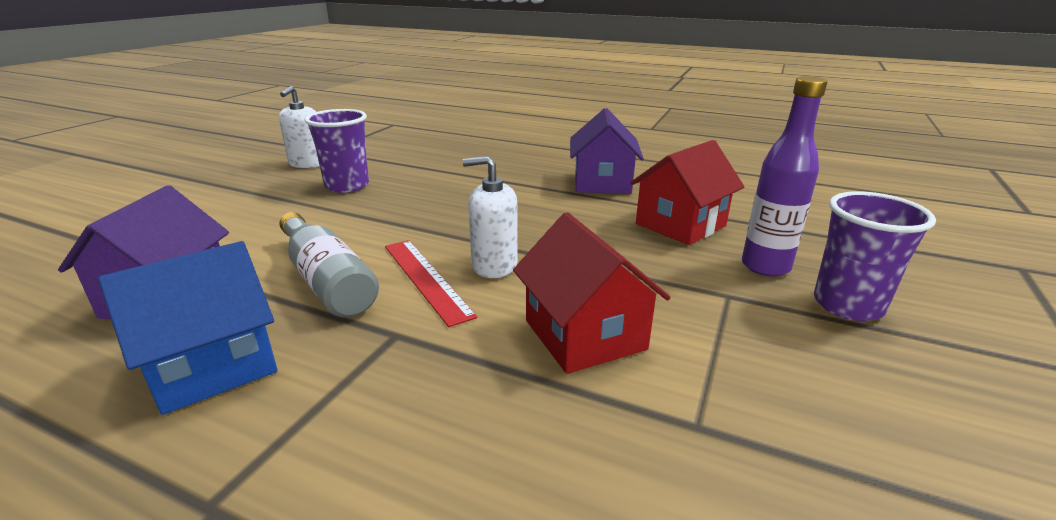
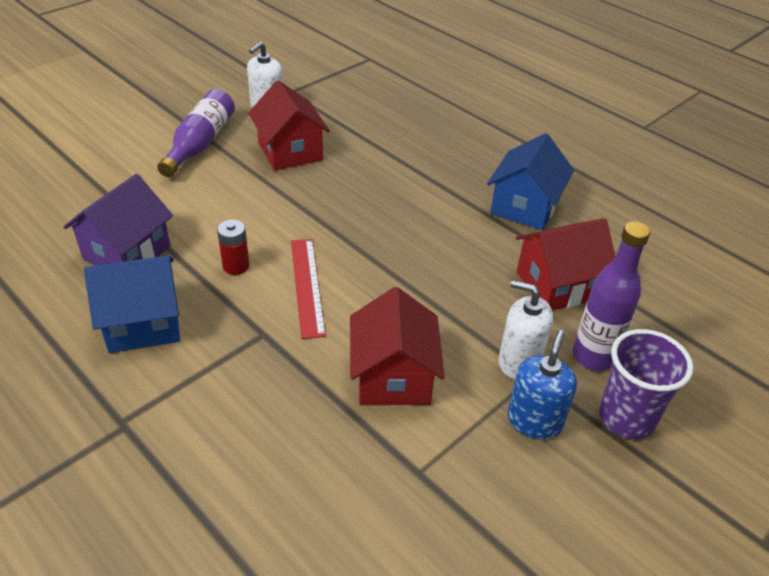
camera: 20 degrees right, 15 degrees up
grey bottle [279,212,379,317] -> red battery [217,220,249,275]
purple cup [305,109,369,193] -> red house [248,80,330,171]
white soap dispenser [463,156,518,278] -> white soap dispenser moved to [499,280,553,379]
purple house [570,108,644,194] -> blue house [487,133,574,230]
none -> purple bottle [157,89,235,177]
none -> blue soap dispenser [507,330,577,440]

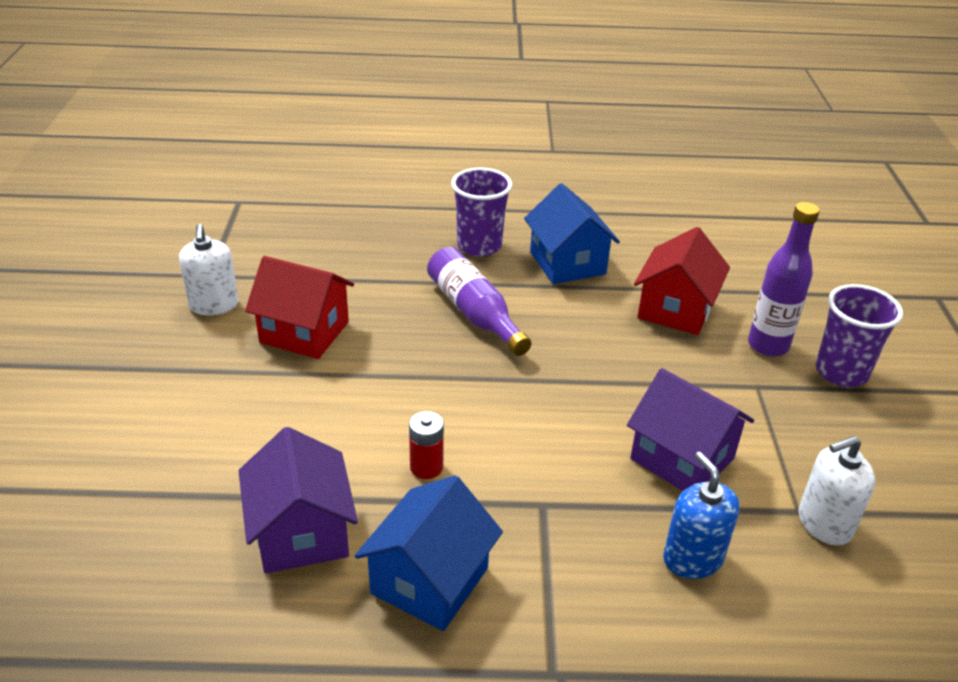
camera: 45 degrees left, 5 degrees down
purple bottle [157,89,235,177] -> purple bottle moved to [427,247,531,356]
red ruler [291,239,326,339] -> none
red house [350,287,445,405] -> purple house [627,368,754,491]
white soap dispenser [499,280,553,379] -> white soap dispenser moved to [799,436,875,546]
blue soap dispenser [507,330,577,440] -> blue soap dispenser moved to [663,452,740,579]
none -> purple cup [451,168,512,257]

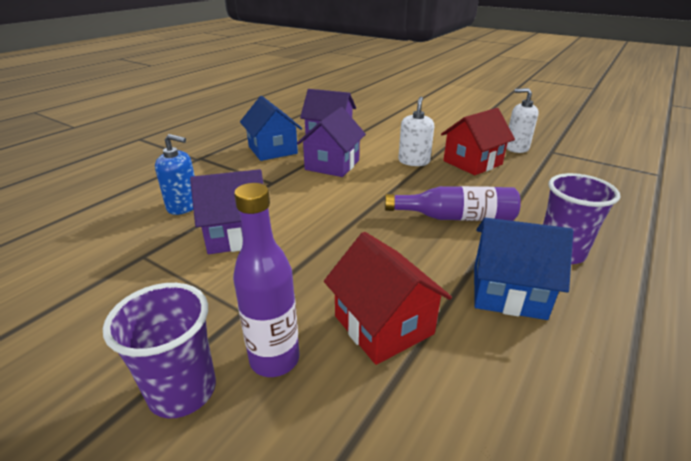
camera: 125 degrees right, 5 degrees down
red battery [409,411,444,479] -> purple house [297,107,366,177]
white soap dispenser [799,436,875,546] -> white soap dispenser moved to [398,97,434,166]

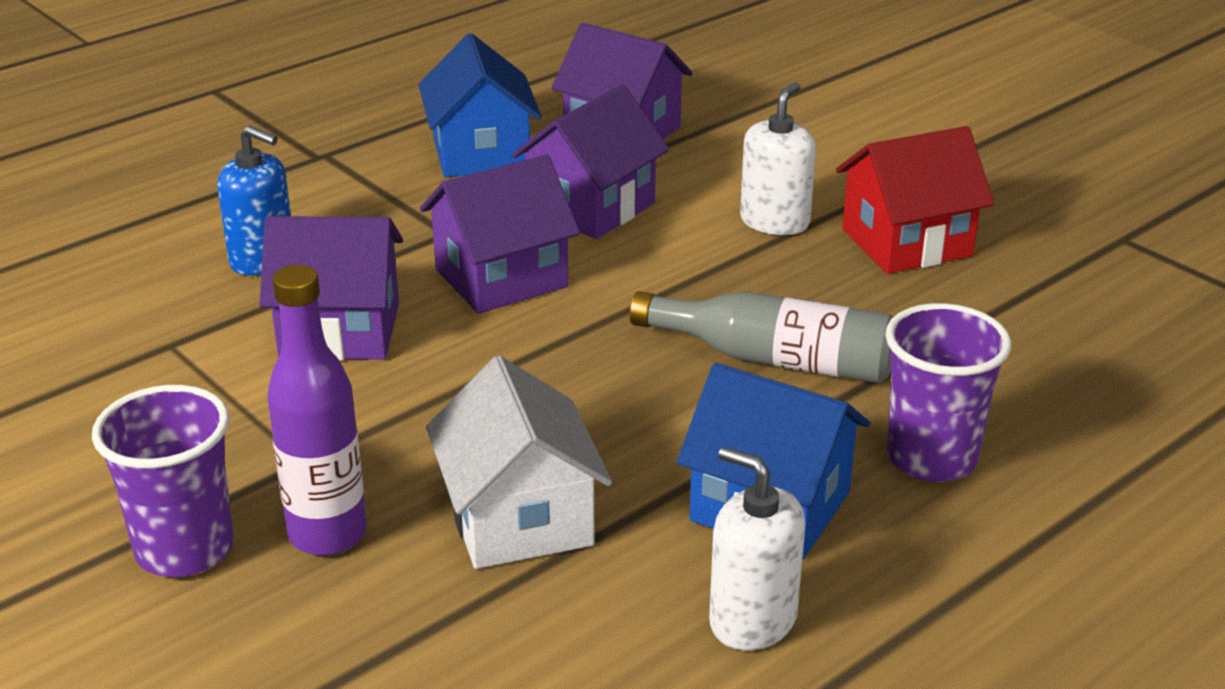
camera: 15 degrees right, 0 degrees up
red house [324,232,452,365] -> white house [426,356,612,569]
purple bottle [385,186,521,221] -> grey bottle [630,291,893,383]
white soap dispenser [506,88,539,153] -> white soap dispenser moved to [709,447,805,650]
none -> purple house [420,155,580,314]

